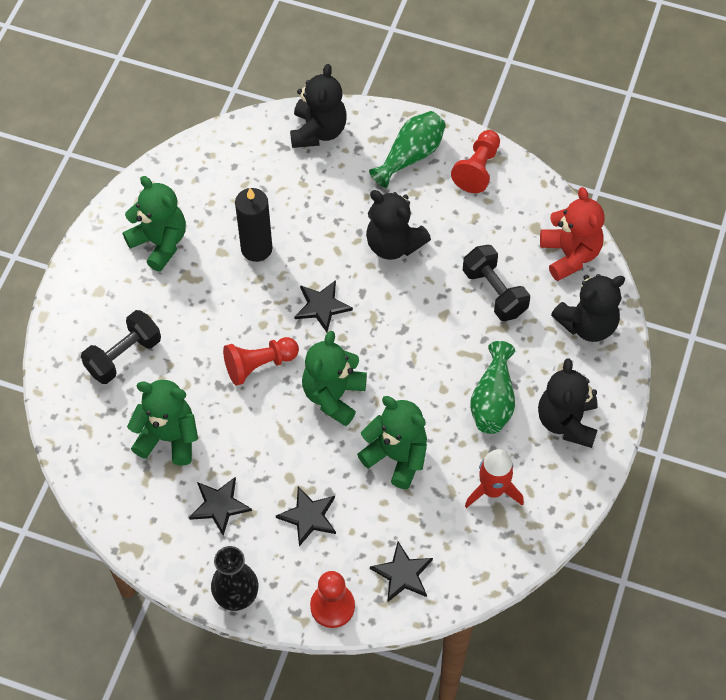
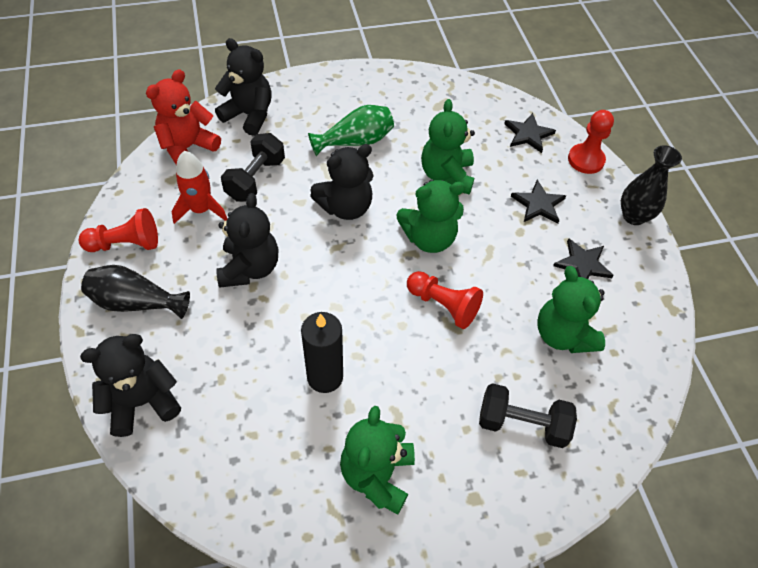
camera: 125 degrees left, 5 degrees down
black star [294,280,353,332] -> none
green vase [369,111,446,188] -> black vase [81,265,190,319]
red rocket [465,449,524,508] -> red rocket moved to [172,151,227,224]
black teddy bear [538,358,598,448] -> black teddy bear moved to [310,144,374,220]

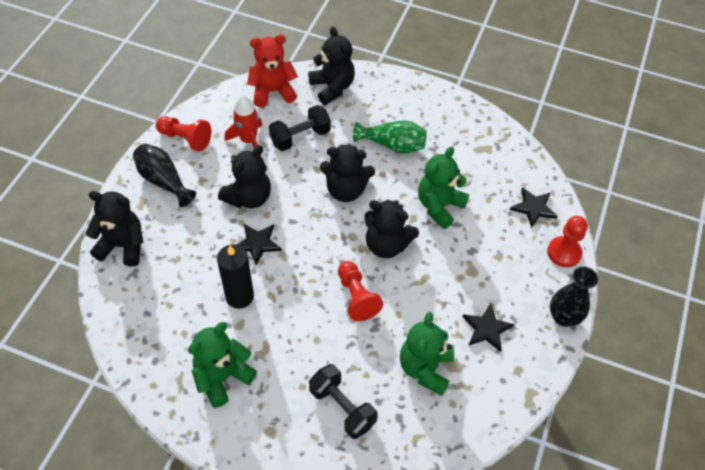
camera: 35 degrees right, 0 degrees up
green teddy bear [396,180,465,253] -> black teddy bear [364,199,419,258]
black star [511,180,566,224] -> black star moved to [237,224,282,265]

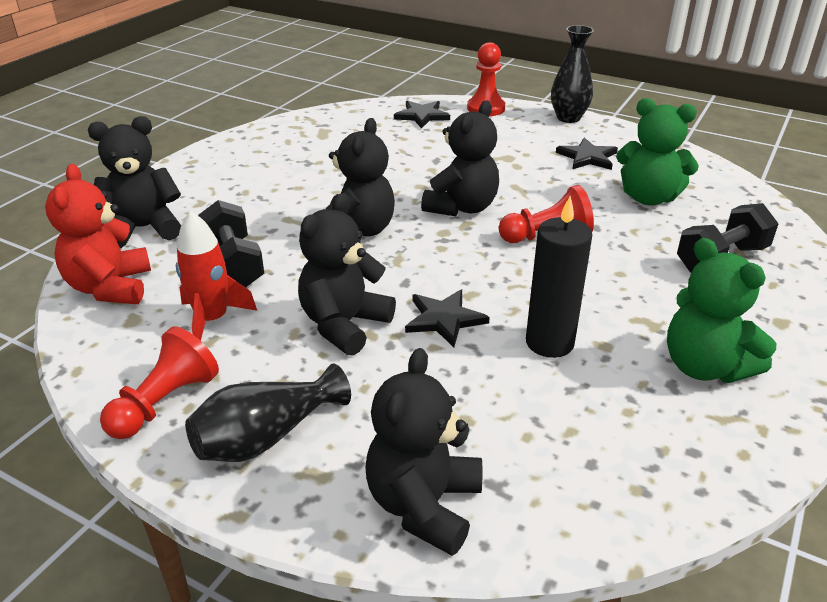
camera: 80 degrees left, 20 degrees down
black teddy bear [218,145,271,208] -> black teddy bear turned 105 degrees counterclockwise [298,193,396,356]
green vase [353,120,427,154] -> none
green teddy bear [418,147,469,229] -> none

